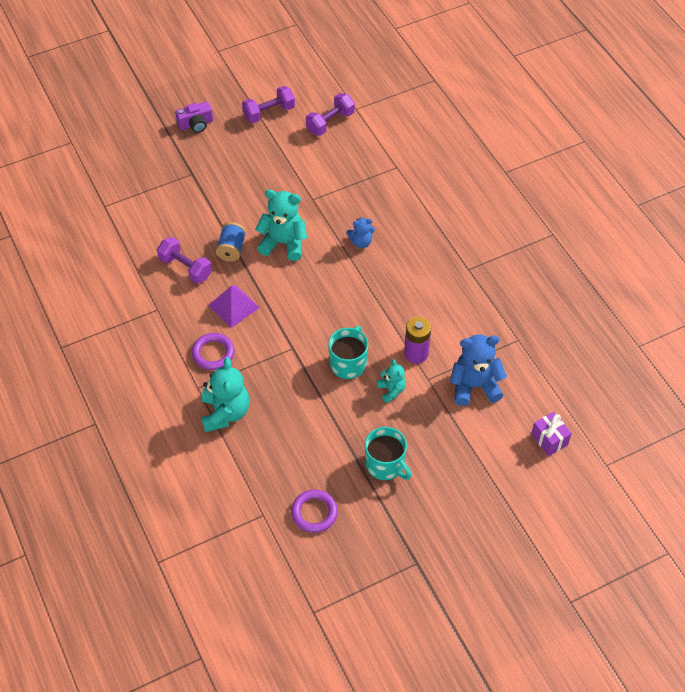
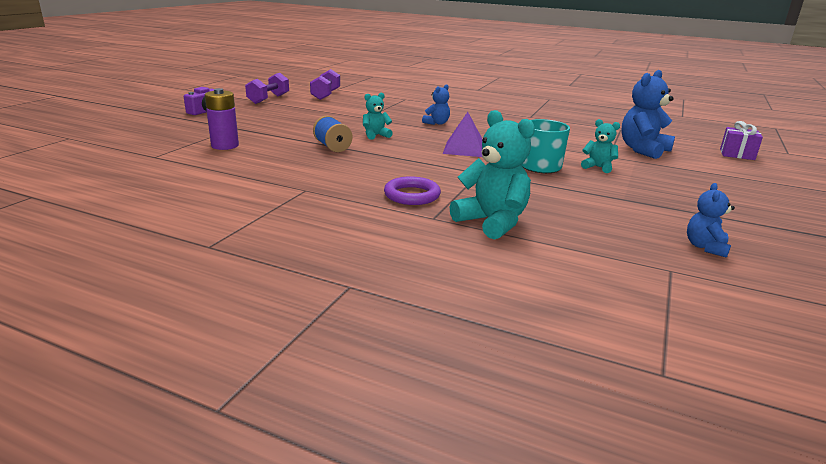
camera: 40 degrees left, 30 degrees down
purple dumbbell [157,237,212,284] -> none
purple pyramid [208,286,260,328] -> purple pyramid moved to [443,112,482,157]
turquoise teddy bear [255,189,307,261] -> turquoise teddy bear [363,93,393,140], size x0.56
purple ring [291,490,338,533] -> blue teddy bear [687,183,735,258]
turquoise mug [365,427,411,480] -> none
purple battery [404,317,431,364] -> purple battery moved to [205,88,239,150]

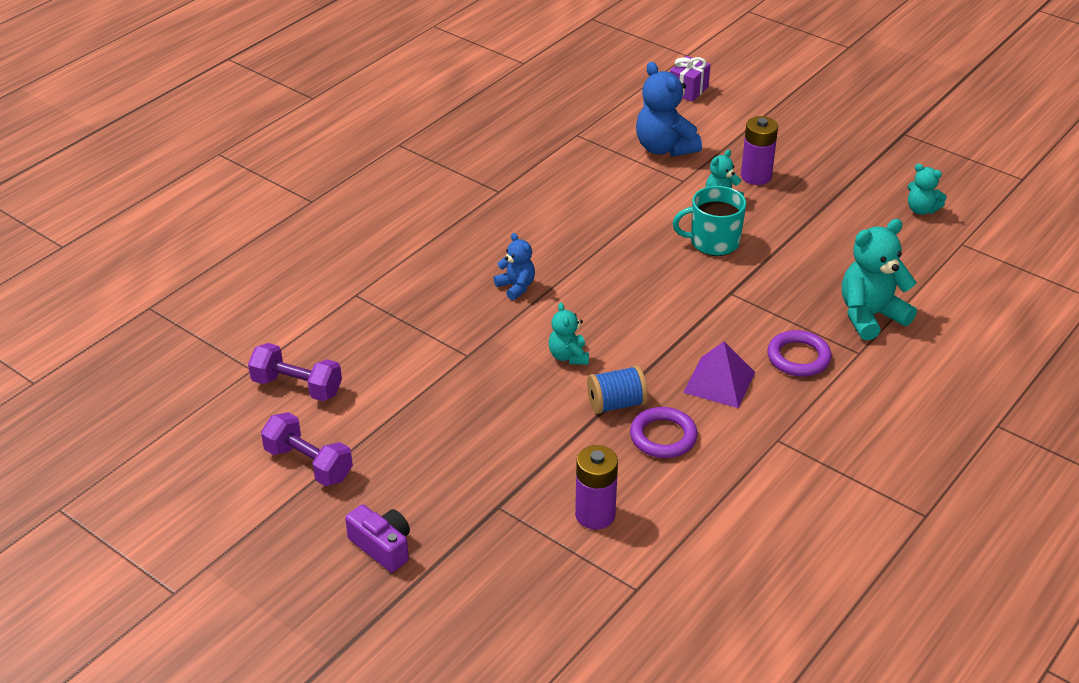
camera: 75 degrees left, 15 degrees up
purple pyramid [443,112,482,157] -> purple pyramid moved to [683,342,755,408]
blue teddy bear [687,183,735,258] -> turquoise teddy bear [908,164,947,215]
none -> purple ring [630,407,698,458]
none -> purple battery [741,116,778,185]

